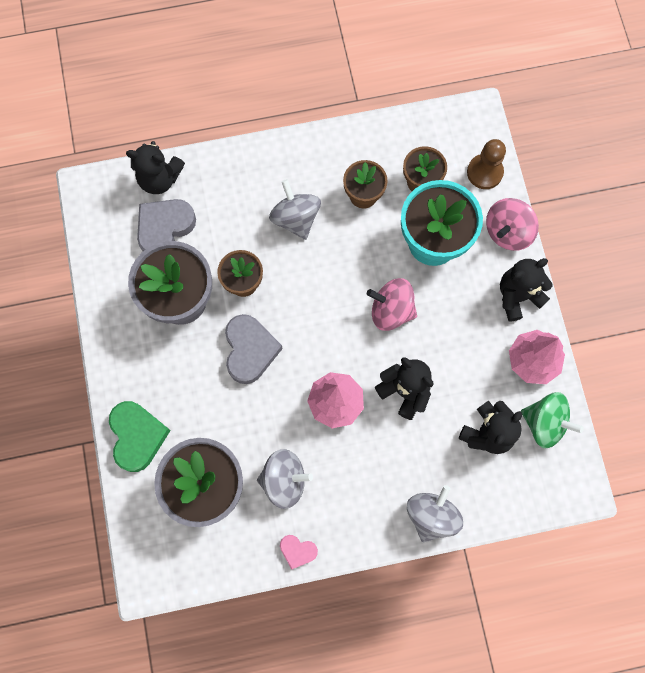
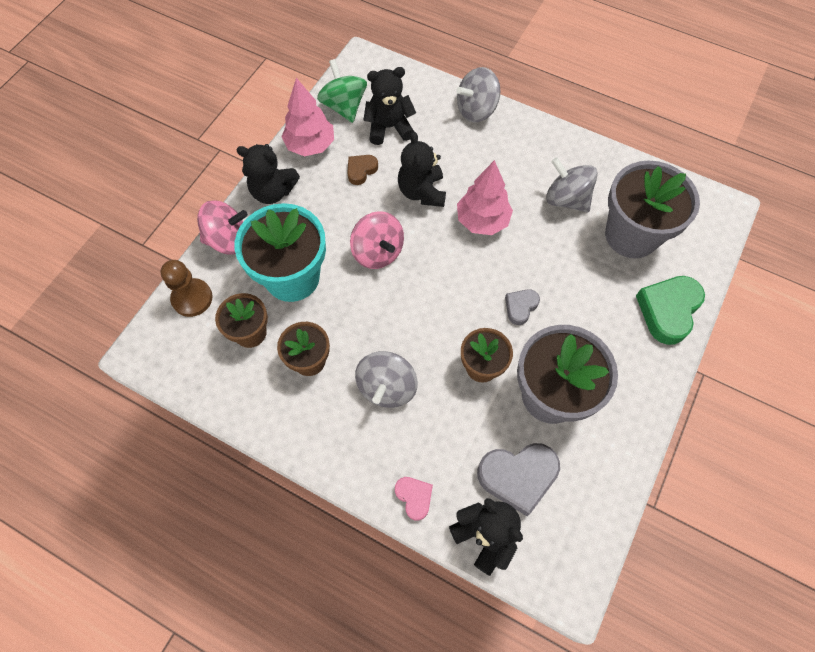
camera: 140 degrees left, 10 degrees down
grey heart [225,314,283,384] -> grey heart [505,289,540,325], size x0.54
pink heart [280,535,318,570] -> pink heart moved to [395,477,433,521]
none -> brown heart [347,155,378,185]

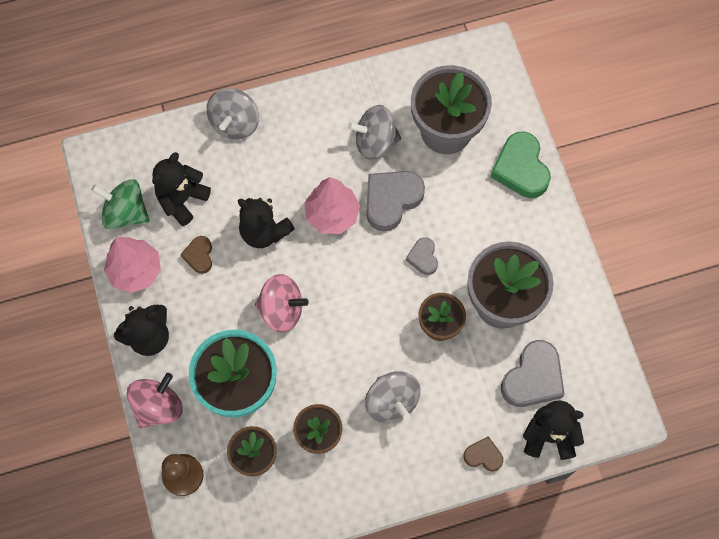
camera: 45 degrees left, 5 degrees up
pink heart [395,477,433,521] -> brown heart [463,436,503,471]
none -> grey heart [366,171,425,232]

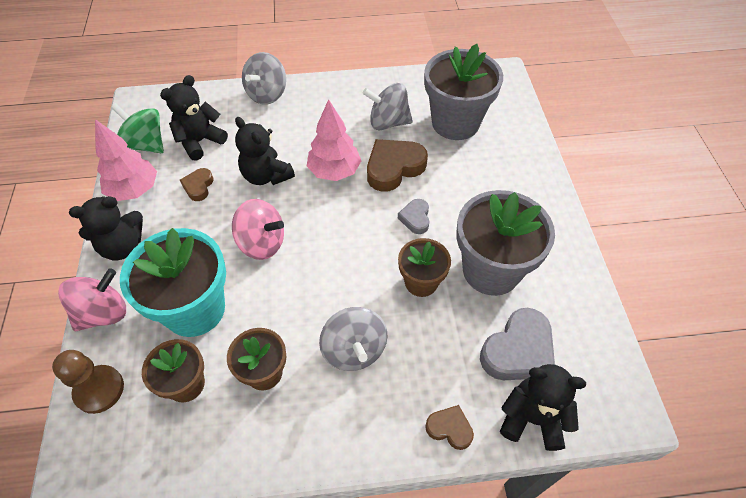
camera: 10 degrees right, 15 degrees down
grey heart [366,171,425,232] -> brown heart [367,139,428,192]
green heart [490,131,551,198] -> none

